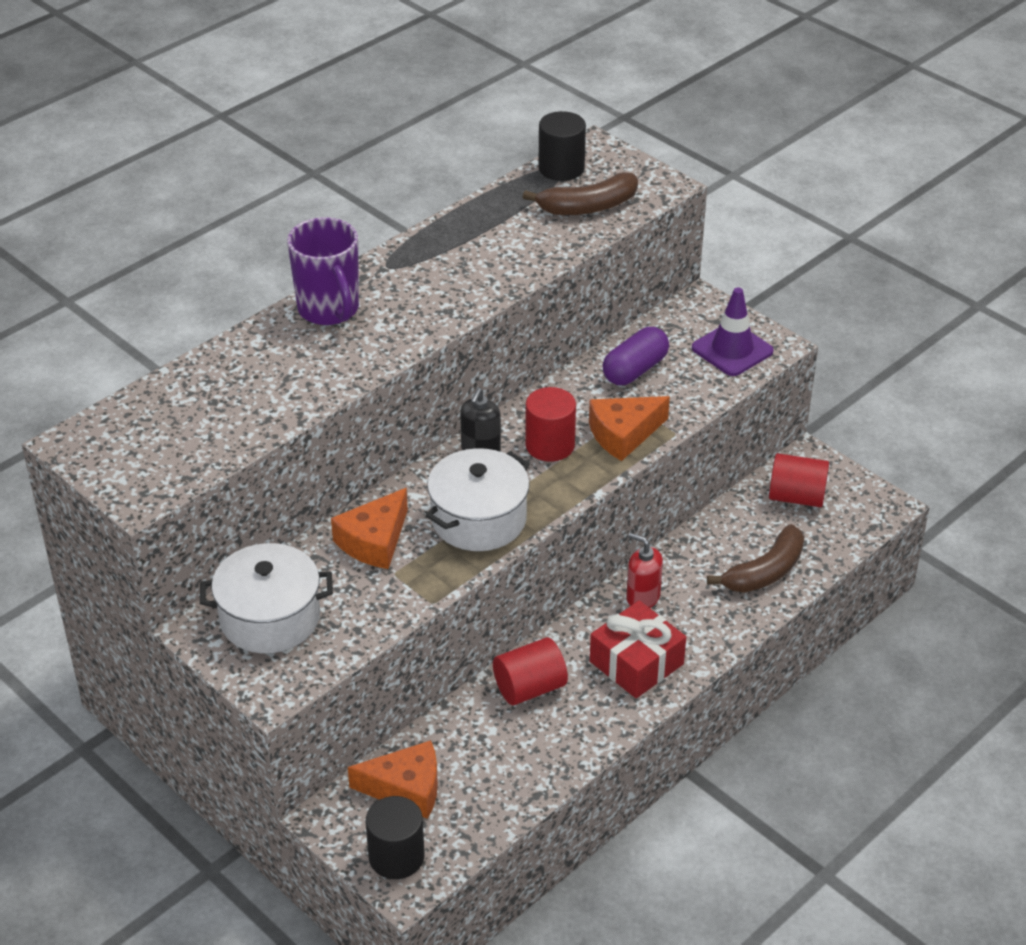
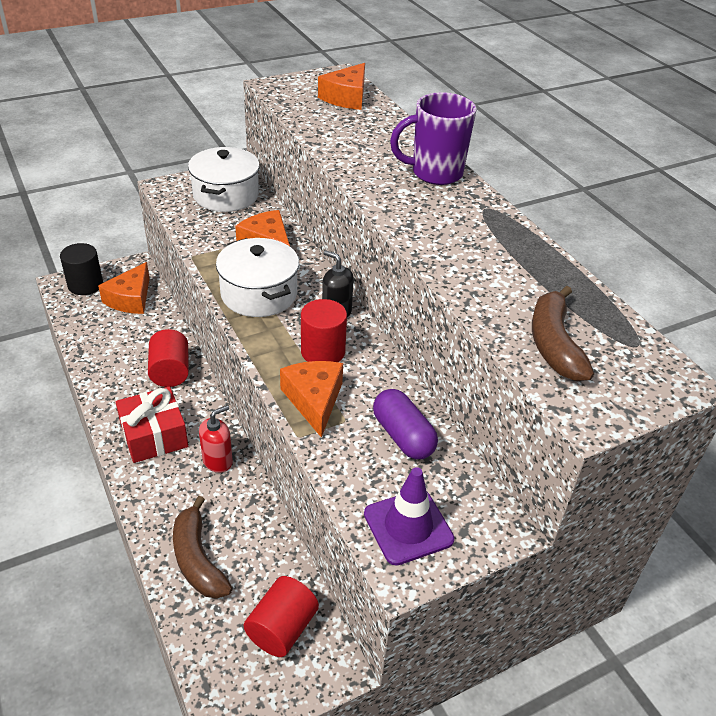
camera: 105 degrees right, 0 degrees up
black cylinder [538,111,586,181] -> none
none -> orange cheese [318,63,365,110]

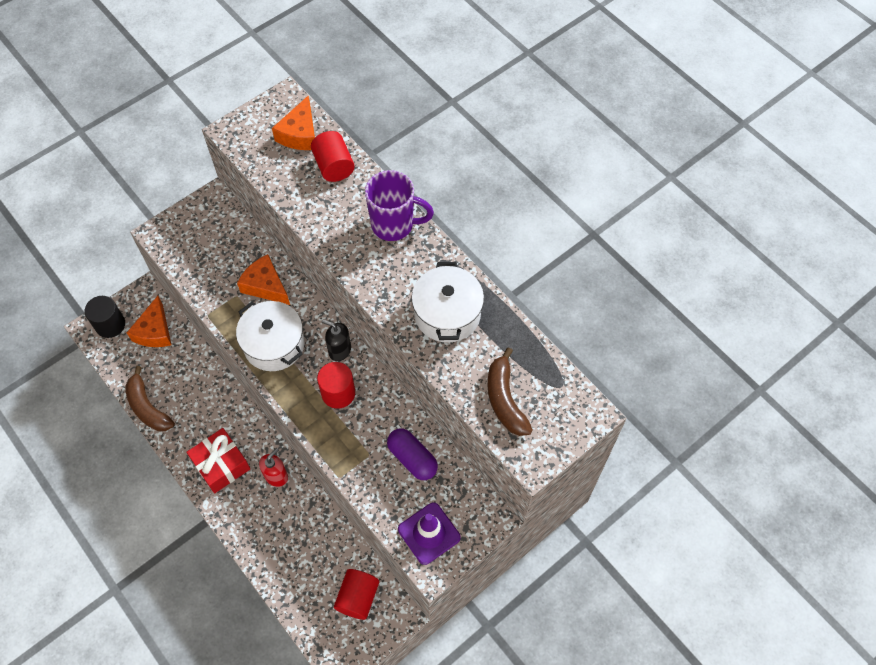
camera: 10 degrees left, 20 degrees up
red cylinder [148,329,189,387] -> red cylinder moved to [311,131,355,182]
brown banana [173,496,232,599] -> brown banana moved to [125,366,175,431]
white pot [188,147,260,212] -> white pot moved to [411,262,484,343]
orange cheese [280,361,343,438] -> none
purple mug [390,92,477,185] -> purple mug turned 150 degrees counterclockwise [365,170,434,241]

